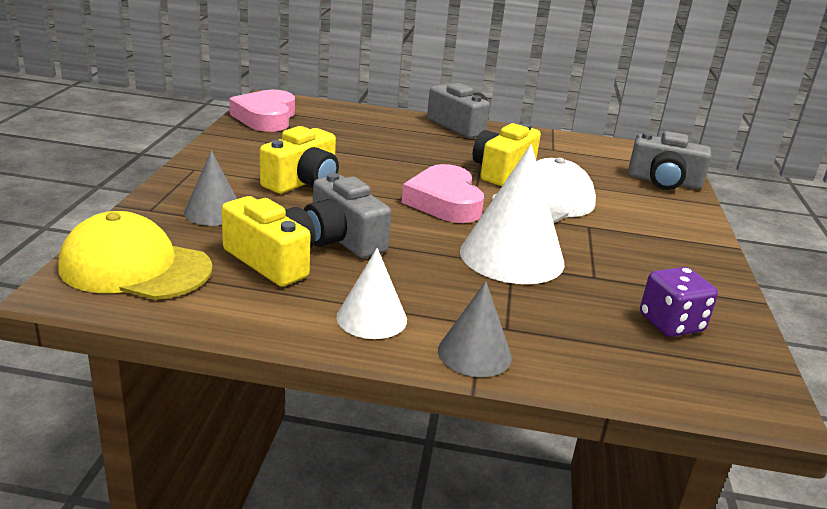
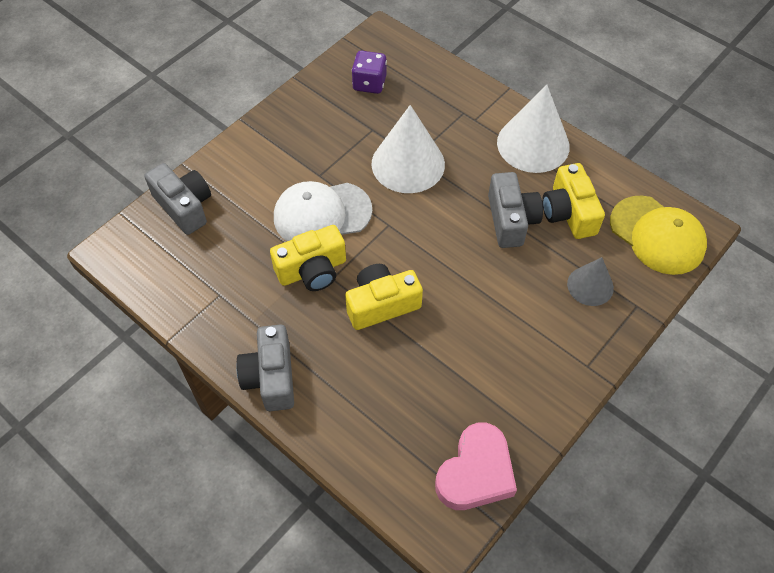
camera: 145 degrees left, 30 degrees up
yellow camera [260,126,339,194] -> yellow camera moved to [345,264,423,330]
white cone [336,248,407,339] -> white cone [497,85,570,173], size x1.75
pink heart [402,164,484,223] -> none
grey cone [438,281,512,377] -> none

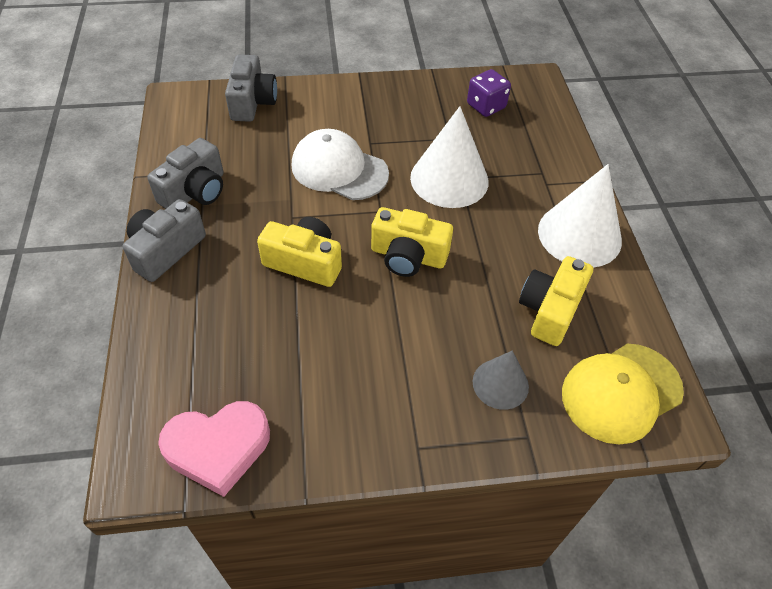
camera: 40 degrees right, 5 degrees down
yellow camera [270,225,346,291] -> yellow camera moved to [371,207,453,277]
grey camera [488,172,543,248] -> grey camera moved to [147,138,224,209]
yellow cap [610,196,707,275] -> yellow cap turned 60 degrees clockwise [562,344,684,445]

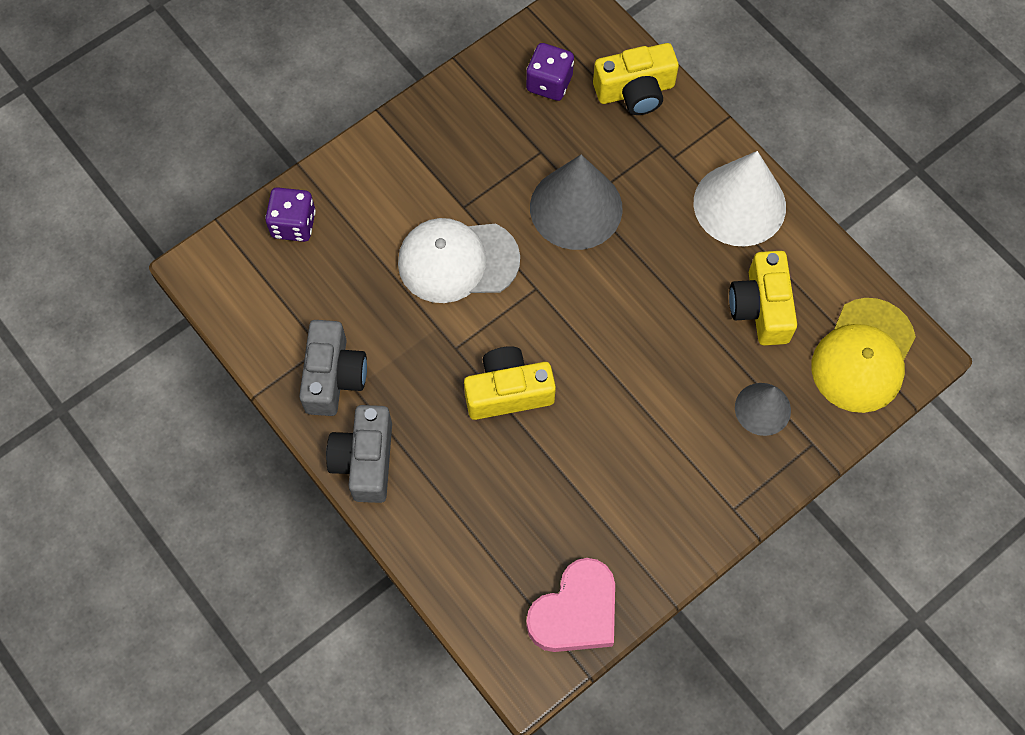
camera: 30 degrees left, 15 degrees up
grey camera [225,54,277,122] -> purple dice [265,187,316,242]
yellow camera [371,207,453,277] -> yellow camera moved to [593,43,679,115]
white cone [410,106,489,208] -> grey cone [530,155,623,250]

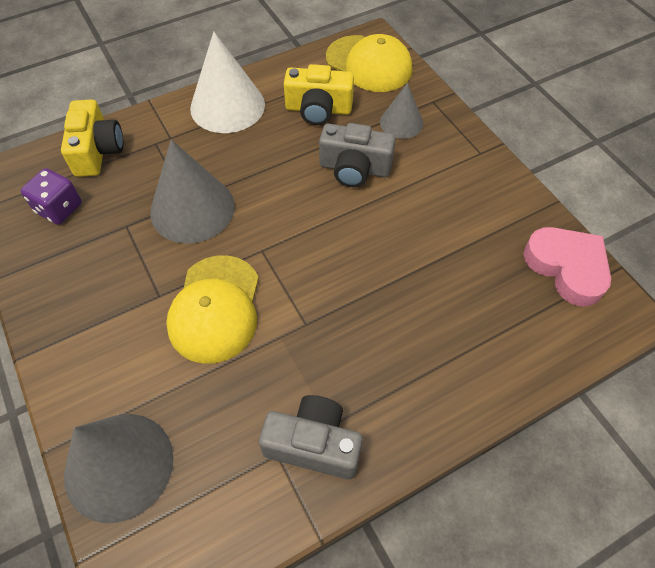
camera: 80 degrees left, 10 degrees down
purple dice [265,187,316,242] -> grey cone [64,414,173,523]
grey camera [326,405,392,503] -> grey camera moved to [319,123,396,187]
white cap [398,218,520,303] -> yellow cap [166,255,259,364]
yellow camera [464,346,556,420] -> none

